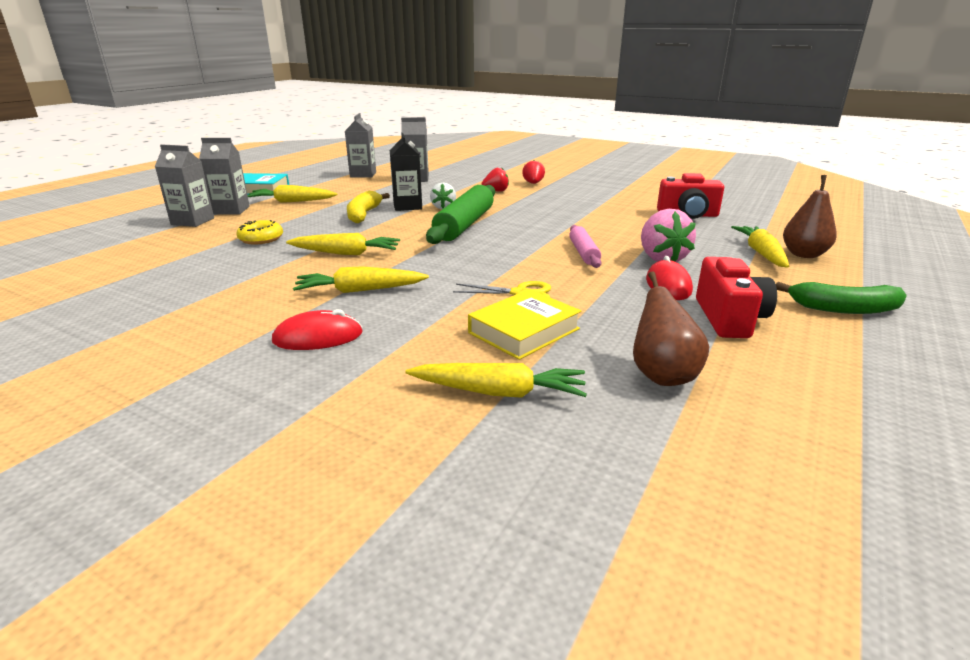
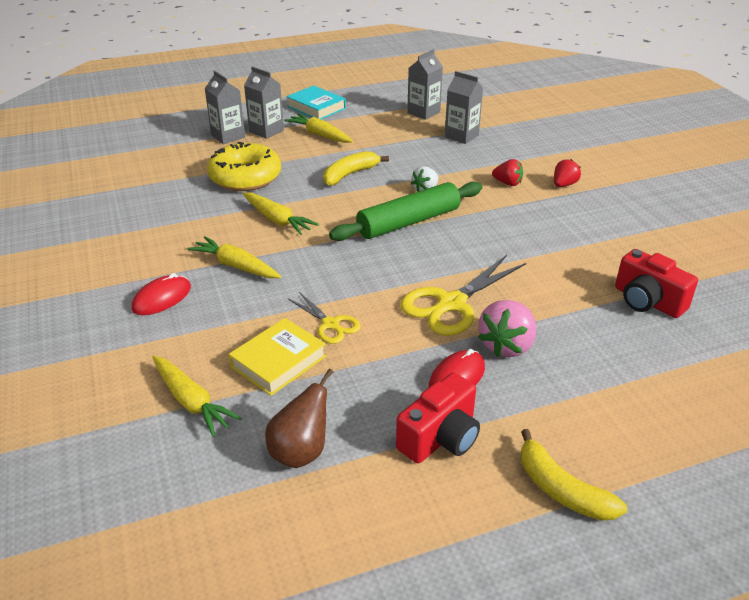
camera: 40 degrees right, 10 degrees up
yellow donut [236,220,283,244] -> yellow donut [207,142,281,191], size x1.91
red mouse [272,309,363,350] -> red mouse turned 75 degrees counterclockwise [132,273,191,315]
black carton [390,133,422,211] -> none
yellow book [468,289,581,360] -> yellow book turned 45 degrees counterclockwise [229,318,326,396]
pink rolling pin [569,225,601,268] -> yellow scissors [400,255,526,336]
yellow carrot [731,226,789,268] -> none
green banana [776,282,907,314] -> yellow banana [521,429,627,521]
brown pear [783,175,837,258] -> none

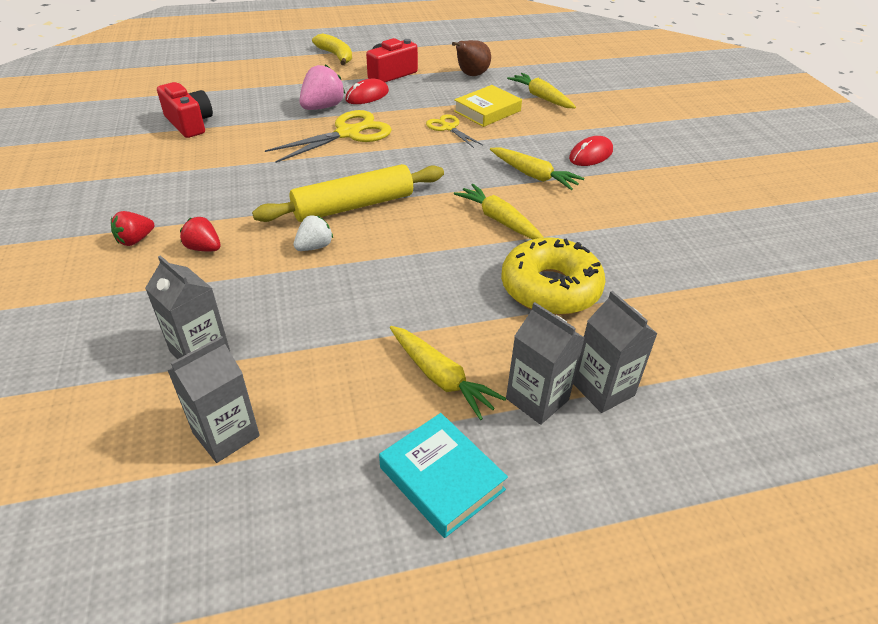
camera: 175 degrees left, 5 degrees up
yellow banana [323,151,389,186] -> none
green rolling pin [329,182,482,241] -> yellow rolling pin [252,164,444,222]

